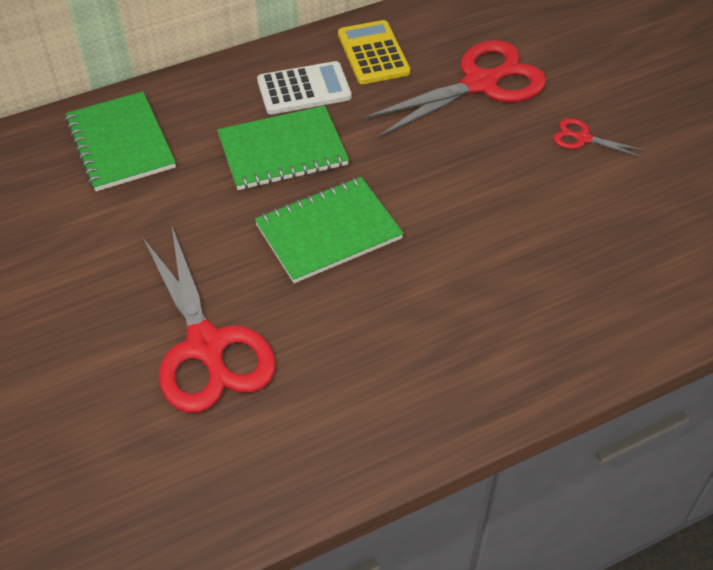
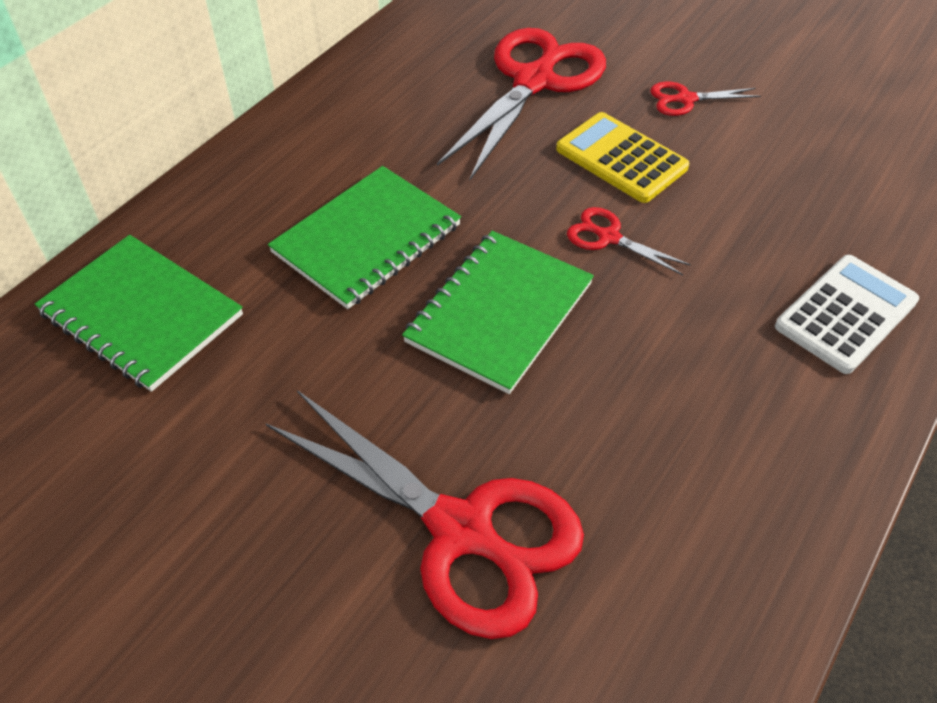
camera: 30 degrees left, 0 degrees up
white calculator [257,61,352,114] -> white calculator moved to [775,255,919,374]
yellow calculator [338,20,410,84] -> yellow calculator moved to [556,112,689,203]
none -> red scissors [567,207,691,275]

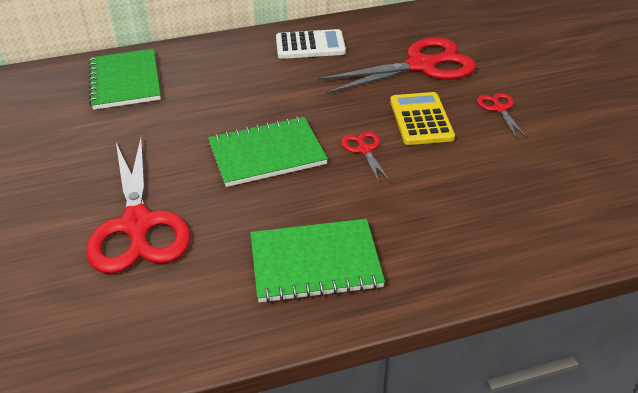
camera: 40 degrees right, 10 degrees down
green notebook [268,166,461,309] -> green notebook moved to [250,219,385,303]
red scissors [650,81,761,116] -> red scissors turned 45 degrees clockwise [477,93,527,139]
white calculator [775,255,919,374] -> white calculator moved to [276,29,346,59]

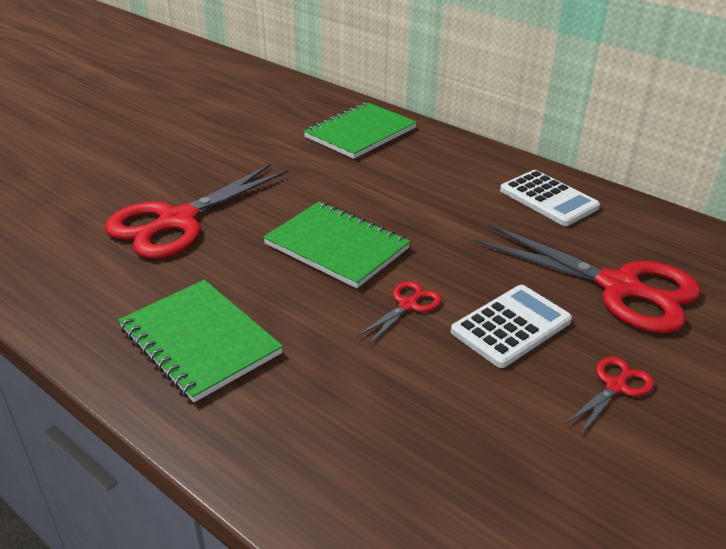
camera: 55 degrees right, 5 degrees down
yellow calculator [390,92,455,145] -> white calculator [451,285,572,368]

